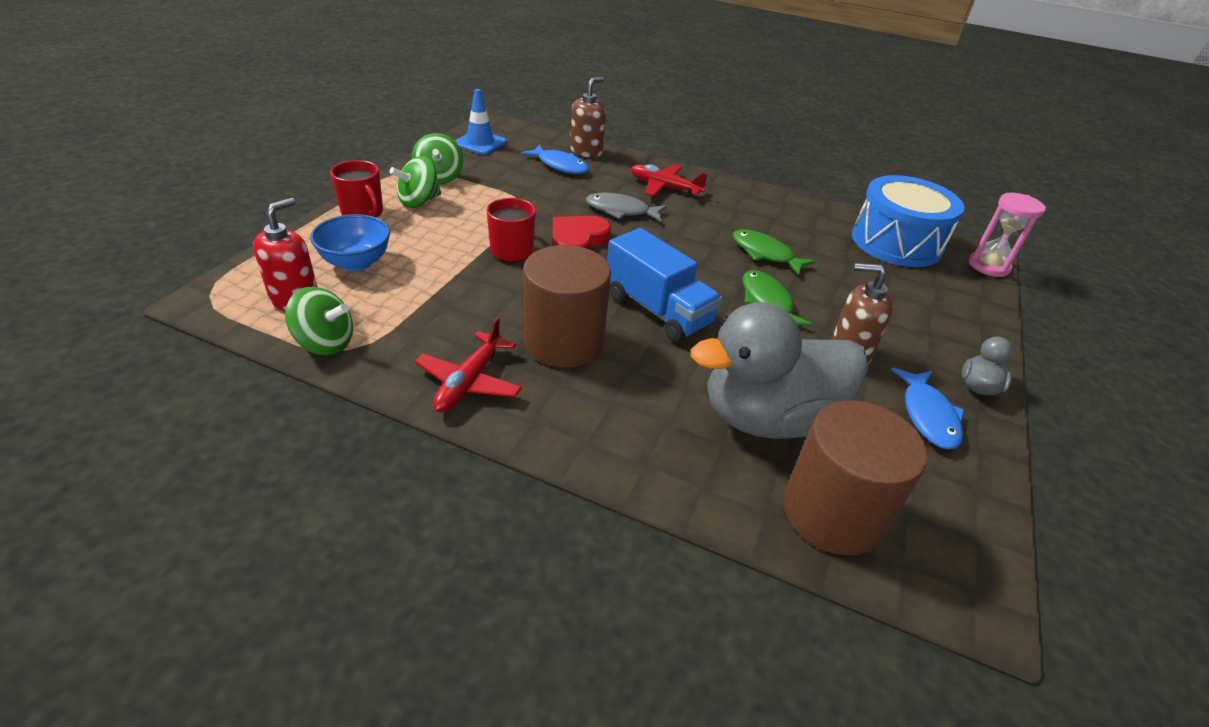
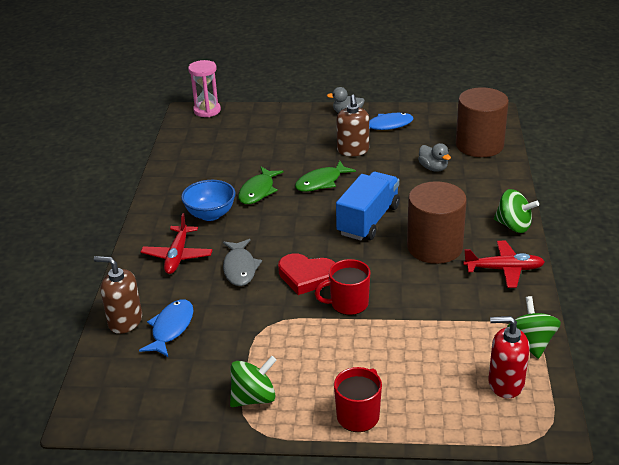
camera: 105 degrees left, 5 degrees down
blue bowl [310,214,390,271] -> blue bowl moved to [181,180,235,221]
green spinning top [389,156,441,208] -> green spinning top moved to [494,189,539,233]
blue traffic cone [455,89,507,155] -> none
grey duck [691,302,868,439] -> grey duck [418,143,451,171], size x0.41
blue drum [852,175,964,267] -> none

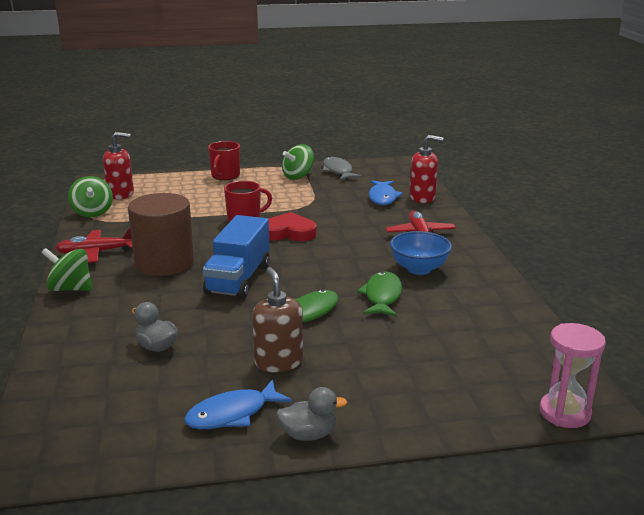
camera: 165 degrees right, 10 degrees down
brown soap dispenser [94,256,142,334] -> red soap dispenser [409,135,443,203]
grey fish [223,239,262,286] -> grey fish moved to [322,157,362,180]
brown cylinder [456,87,509,157] -> none

